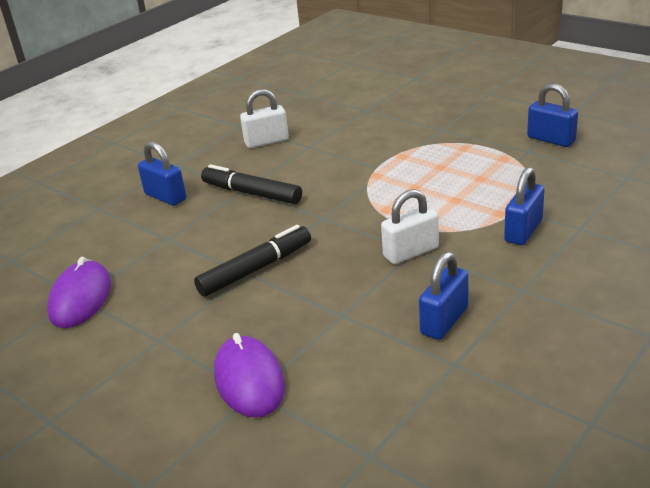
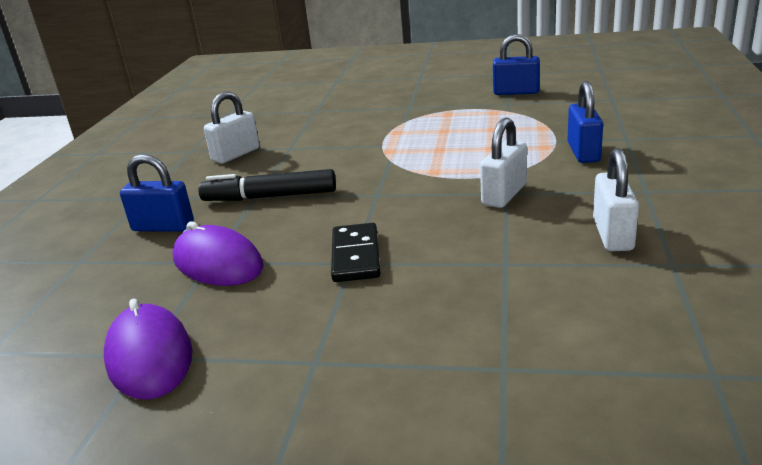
camera: 30 degrees left, 5 degrees down
black marker [194,225,311,297] -> black domino [331,223,381,282]
purple mouse [214,333,285,418] -> purple mouse moved to [173,221,264,286]
blue padlock [419,252,469,340] -> white padlock [593,148,639,251]

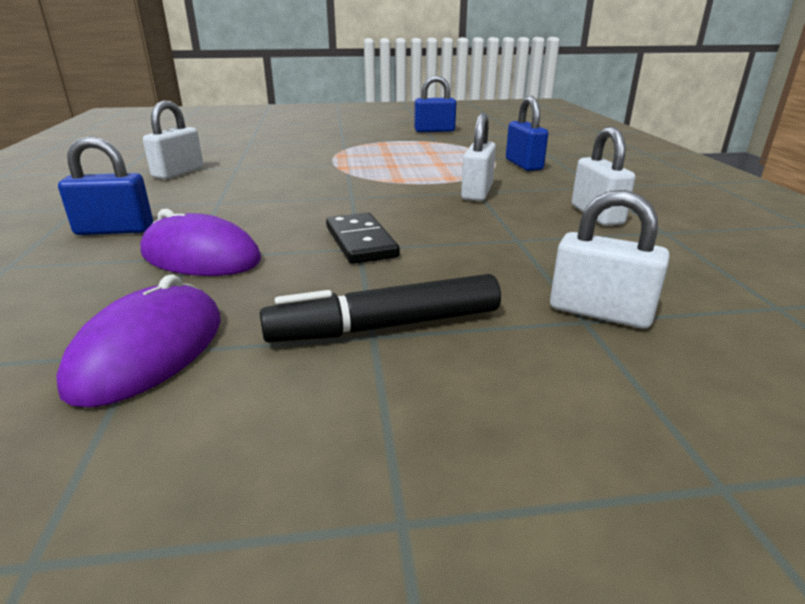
camera: 20 degrees left, 0 degrees up
purple mouse [104,299,193,400] -> purple mouse turned 60 degrees clockwise [56,274,221,408]
black marker [198,169,336,201] -> black marker moved to [260,274,501,343]
none -> white padlock [550,190,670,329]

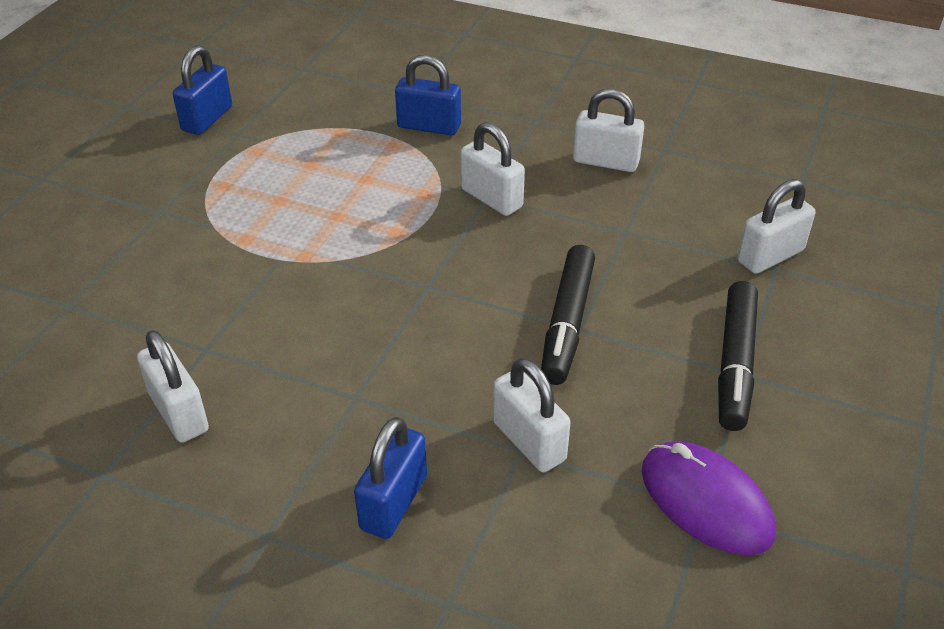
camera: 60 degrees left, 15 degrees up
purple mouse [140,209,261,276] -> white padlock [493,358,571,472]
black domino [326,212,400,264] -> black marker [541,245,595,385]

